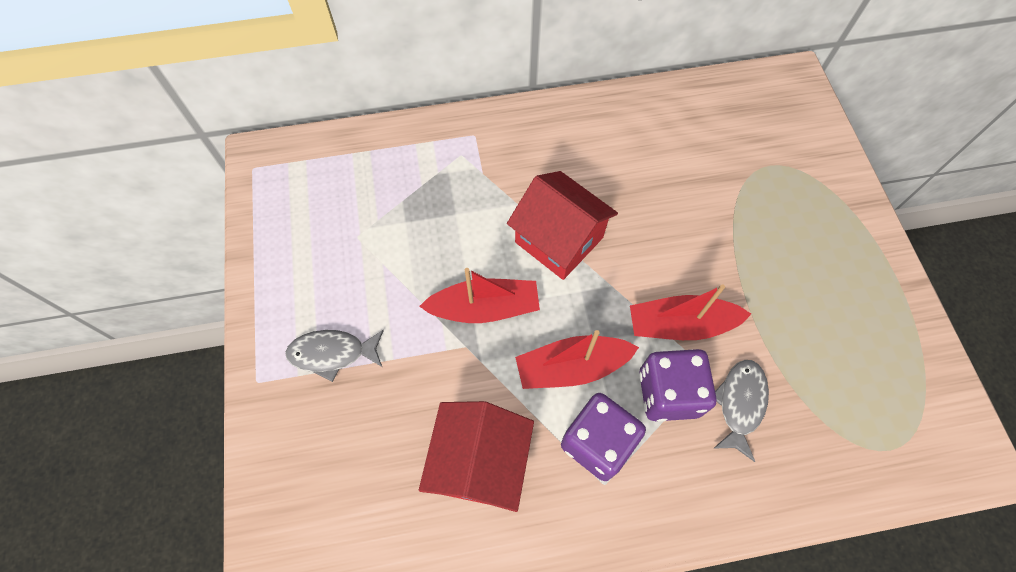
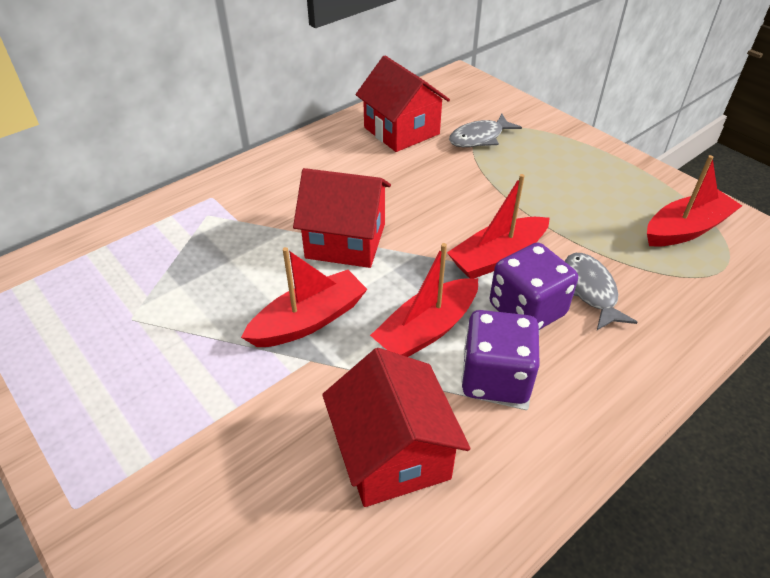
camera: 30 degrees left, 20 degrees down
grey fish [285,330,384,382] -> grey fish moved to [449,114,522,147]
none -> red house [355,55,450,152]
none -> red boat [647,155,742,247]

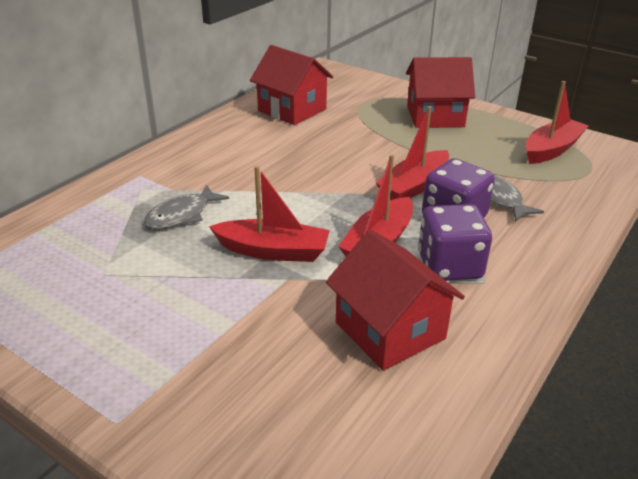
camera: 15 degrees left, 10 degrees down
red boat [241,247,368,347] -> red boat turned 60 degrees clockwise [209,166,330,262]
red house [293,168,391,268] -> red house moved to [406,57,475,128]
grey fish [449,114,522,147] -> grey fish moved to [144,184,229,229]

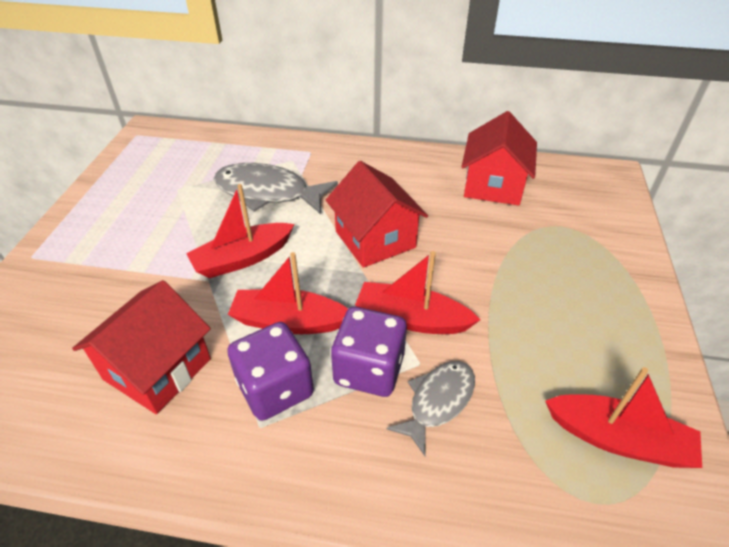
camera: 65 degrees right, 10 degrees up
grey fish [144,184,229,229] -> grey fish [214,163,338,214], size x1.61
red boat [209,166,330,262] -> red boat turned 75 degrees clockwise [186,184,294,278]
red house [406,57,475,128] -> red house moved to [326,161,428,268]

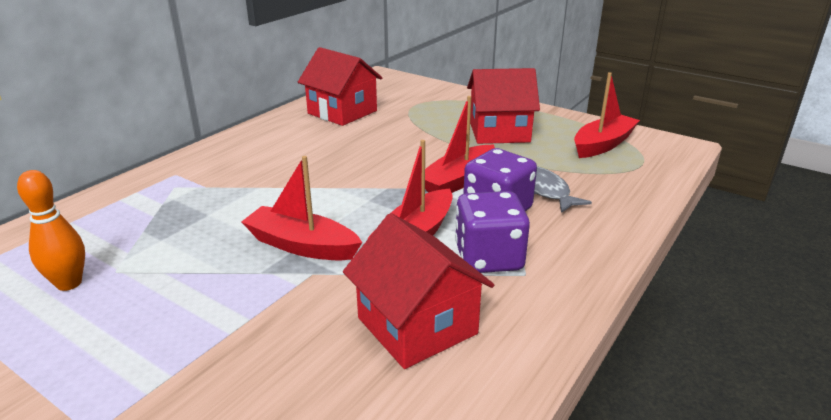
camera: 65 degrees left, 15 degrees down
red boat [186,184,294,278] -> red boat turned 120 degrees clockwise [241,156,362,261]
grey fish [214,163,338,214] -> none
red house [326,161,428,268] -> red house moved to [467,68,540,144]
none -> orange bowling pin [17,170,85,291]

